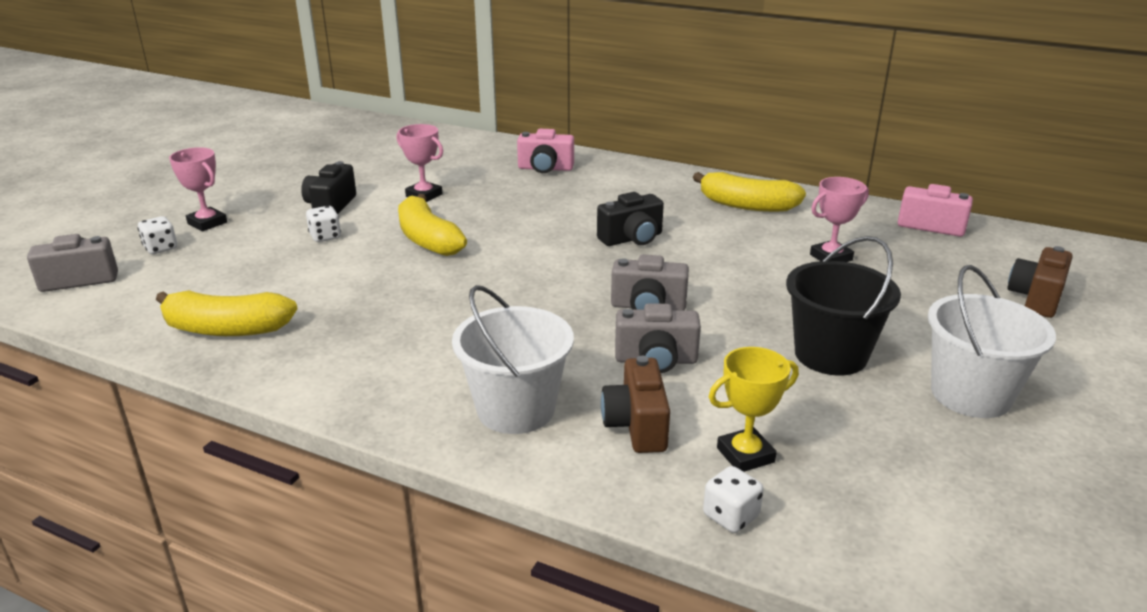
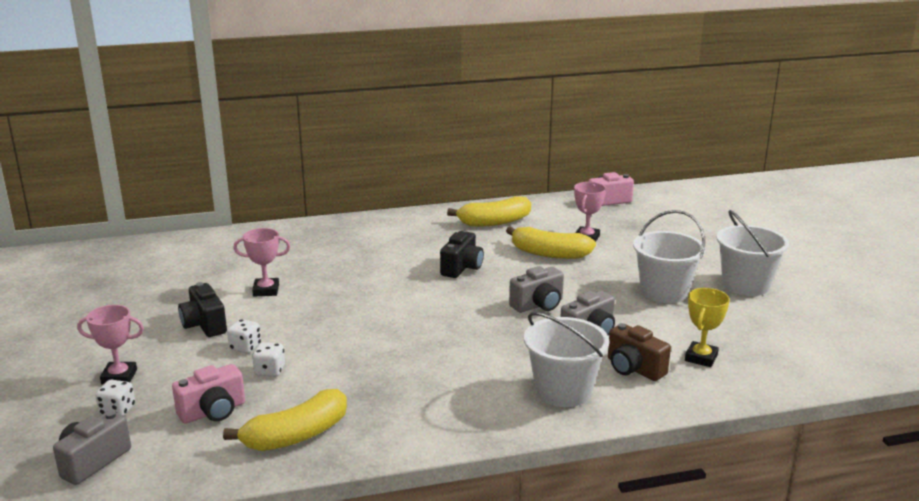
camera: 40 degrees left, 5 degrees down
yellow banana [398,194,467,256] -> yellow banana moved to [506,226,596,259]
pink camera [517,129,574,173] -> pink camera moved to [172,364,245,423]
white dice [703,466,764,533] -> white dice moved to [252,342,285,377]
black bucket [786,236,901,375] -> white bucket [633,210,705,303]
brown camera [1008,246,1073,318] -> none

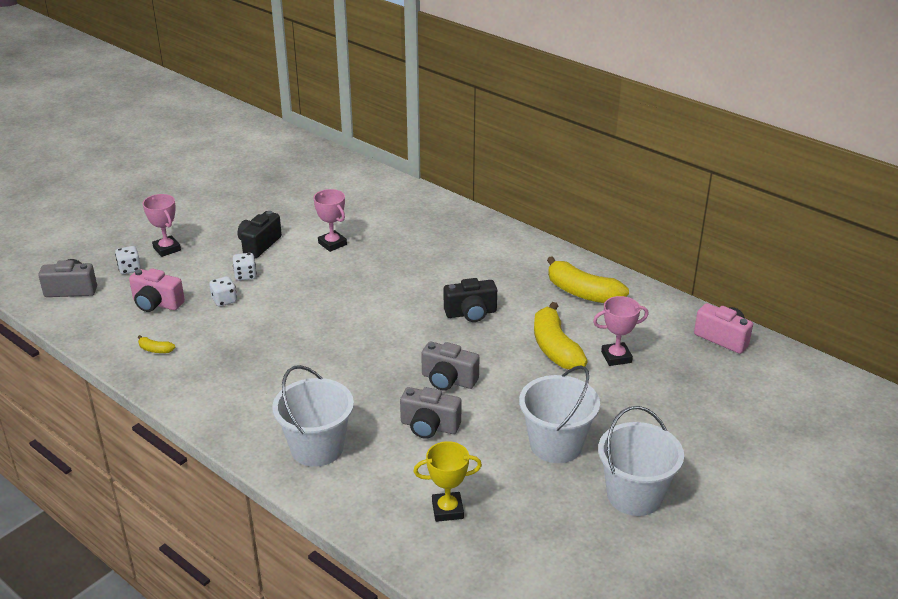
camera: 55 degrees right, 10 degrees up
yellow banana [223,389,347,451] -> yellow banana [138,335,175,353], size x0.43
brown camera [608,323,671,381] -> none

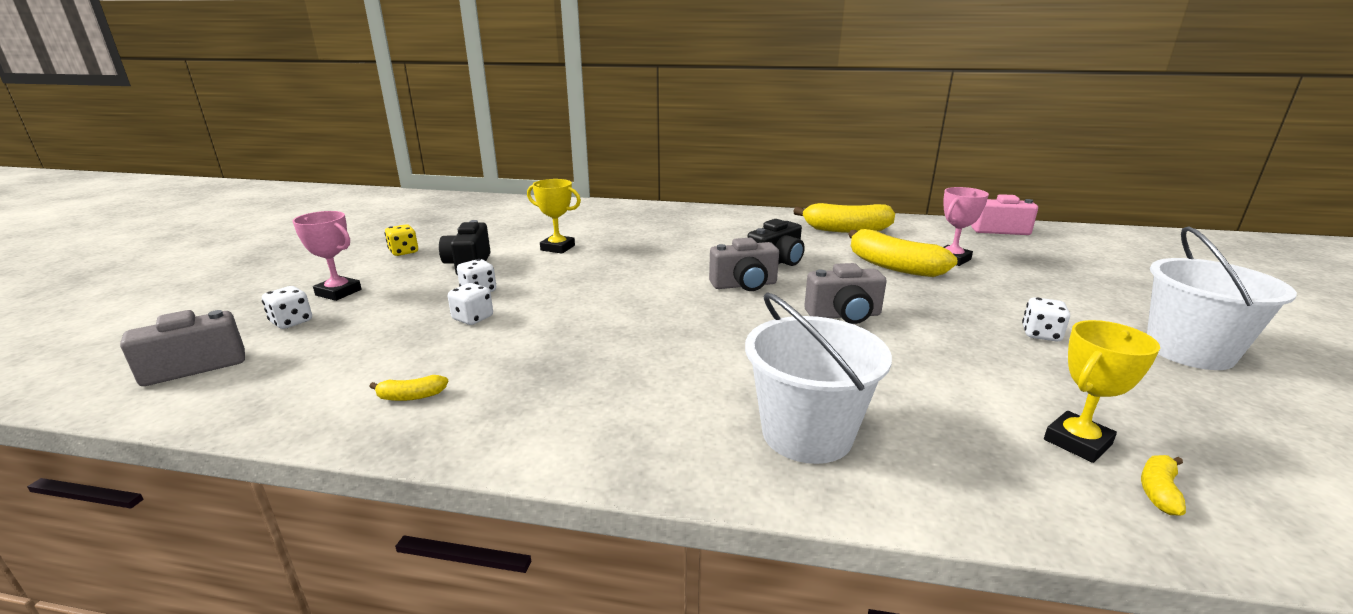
camera: 30 degrees left, 10 degrees down
pink camera [129,268,185,312] -> none
pink trophy [313,189,347,252] -> yellow trophy [527,179,581,254]
grey camera [400,387,461,439] -> grey camera moved to [709,238,779,291]
white bucket [519,365,600,463] -> white dice [1022,297,1070,342]
none -> yellow dice [385,224,418,256]
none -> yellow banana [1141,455,1186,516]

